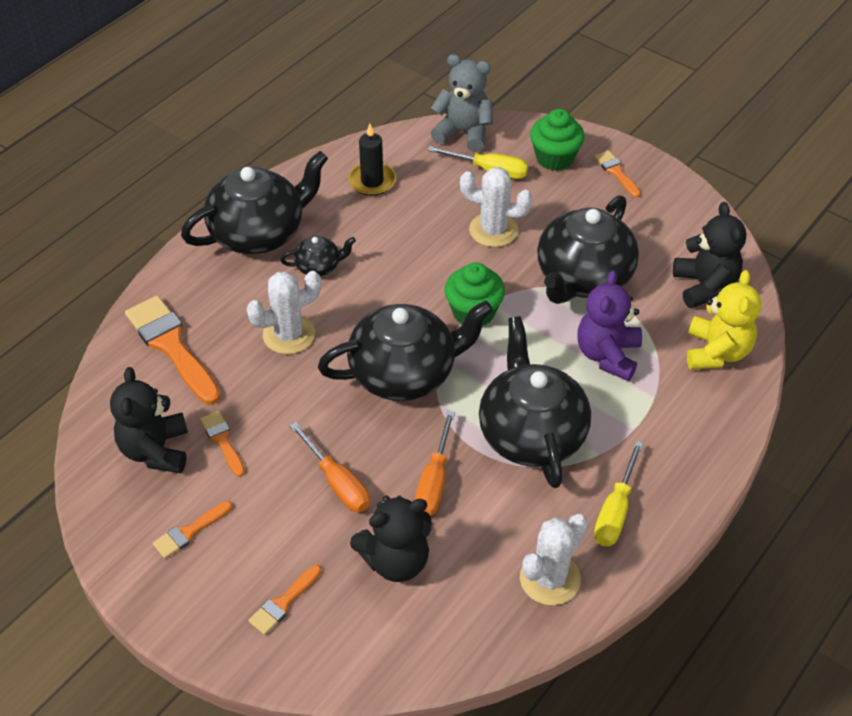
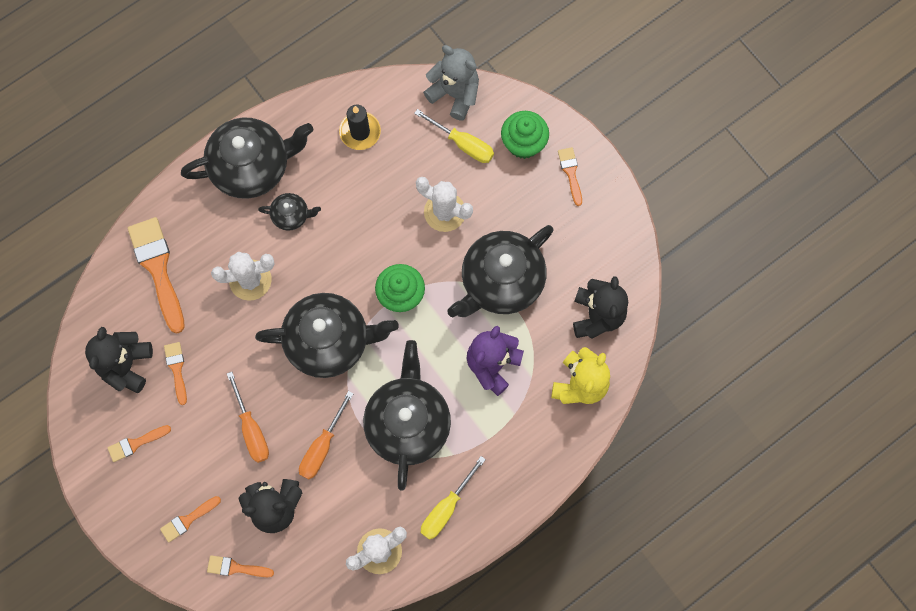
camera: 15 degrees right, 25 degrees up
none -> orange brush [207,555,274,577]

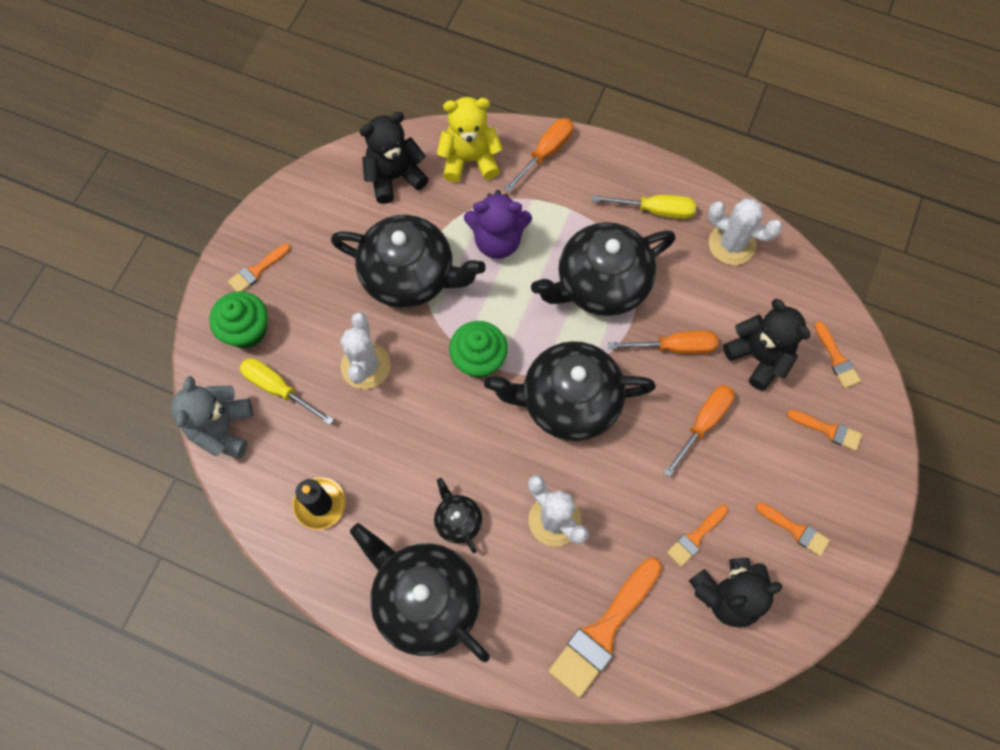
camera: 120 degrees left, 5 degrees down
black teapot [255,293,399,378] -> black teapot turned 60 degrees counterclockwise [484,341,656,441]
yellow screwdriver [414,109,494,163] -> yellow screwdriver turned 60 degrees counterclockwise [240,358,334,425]
none -> orange screwdriver [504,118,574,192]

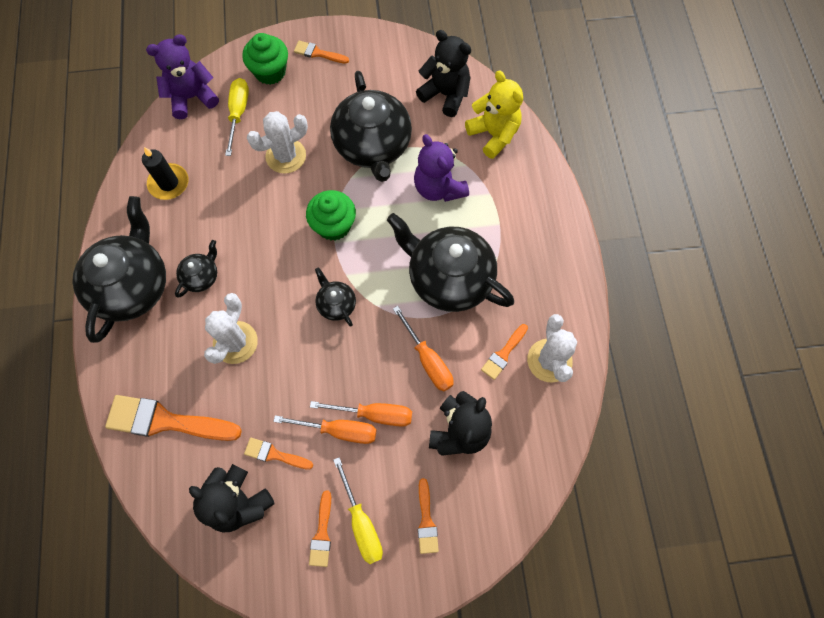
camera: 60 degrees right, 0 degrees up
grey teddy bear [171,376,253,459] -> purple teddy bear [146,34,219,119]
black teapot [484,341,656,441] -> black teapot [315,267,356,326], size x0.46
orange screwdriver [504,118,574,192] -> orange screwdriver moved to [273,415,377,444]
yellow screwdriver [592,195,696,219] -> yellow screwdriver moved to [333,457,383,564]
orange brush [815,321,861,388] -> orange brush moved to [481,324,528,380]

